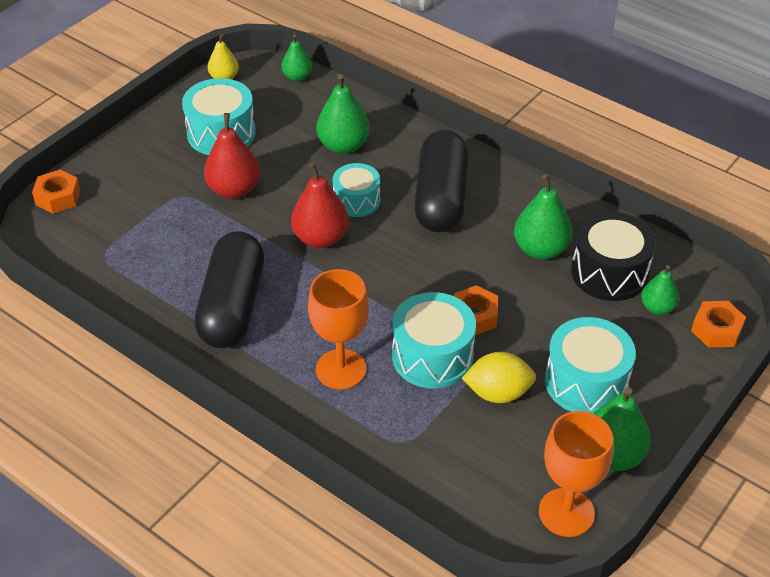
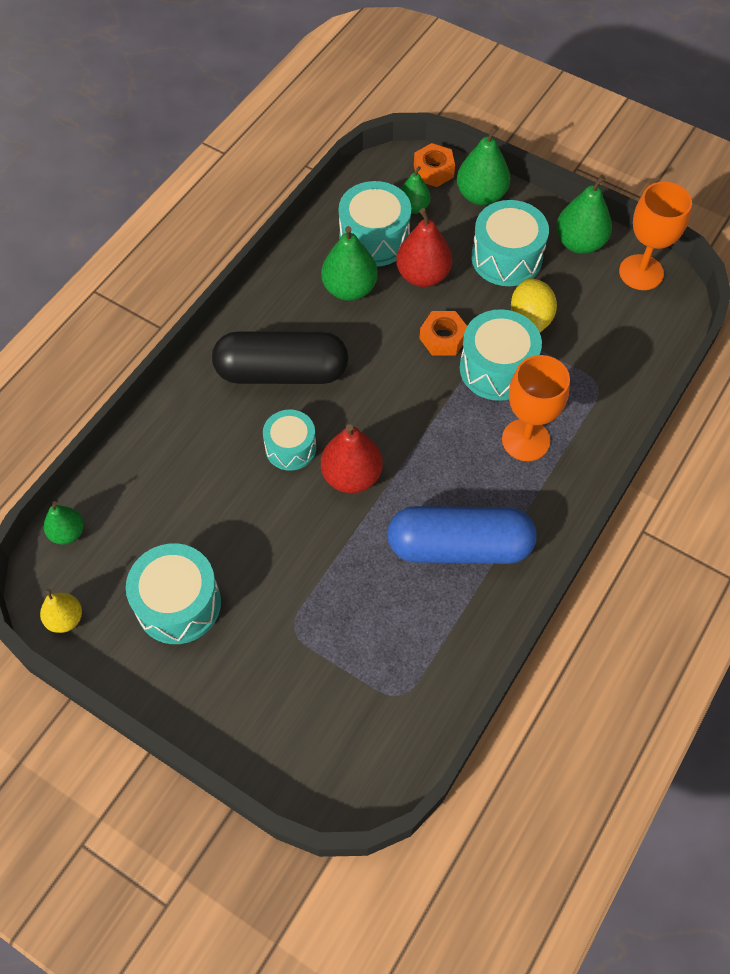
camera: 95 degrees left, 15 degrees up
orange nut [32,170,81,214] -> none
black capsule [194,231,264,348] -> blue capsule [387,506,537,564]
red pear [204,113,260,199] -> red pear moved to [396,208,452,287]
green pear [316,74,370,154] -> green pear moved to [457,125,511,205]
black drum [571,212,656,301] -> turquoise drum [339,181,411,267]

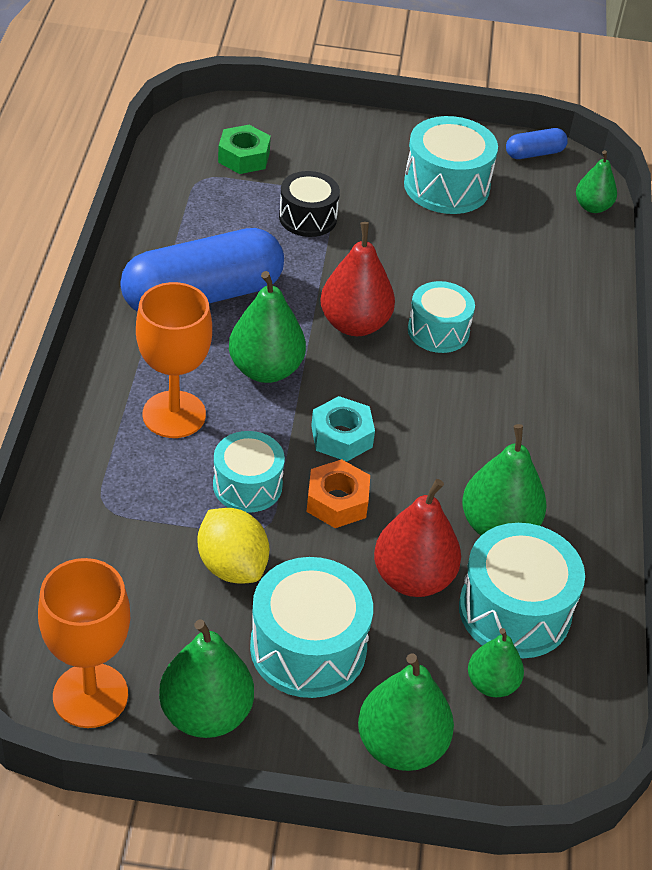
camera: 150 degrees right, 15 degrees down
yellow pear [40,588,82,633] -> blue capsule [506,128,568,159]
black capsule [212,331,348,384] -> none
orange nut [414,143,455,187] -> none
turquoise drum [460,309,542,401] -> turquoise drum [213,431,285,513], size x0.65
none -> green nut [218,125,271,174]
none -> green pear [229,271,306,383]
none -> black drum [279,171,340,237]
none -> turquoise nut [311,396,375,461]

